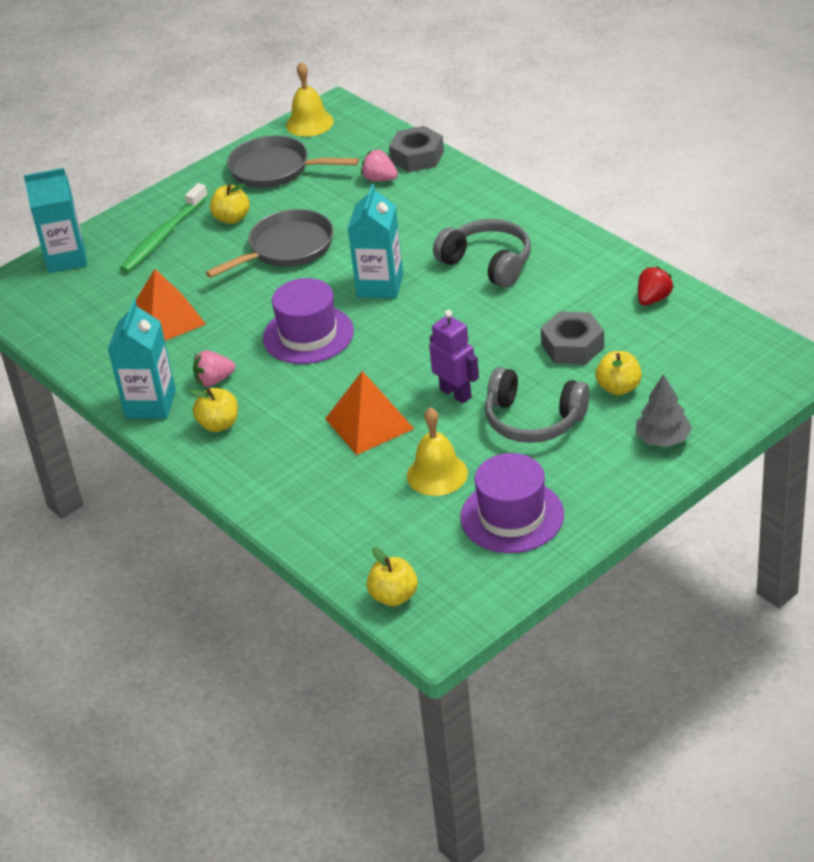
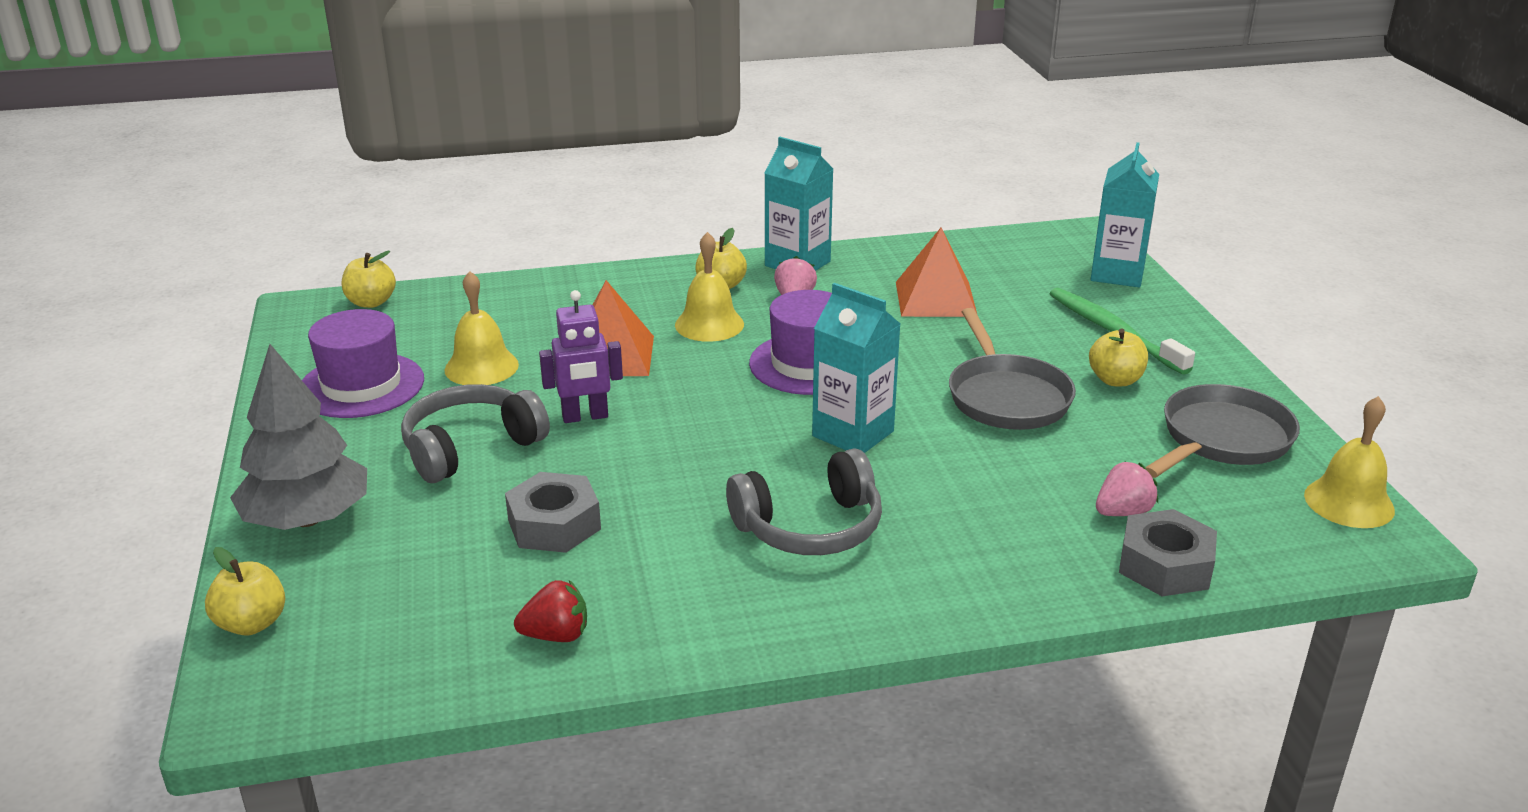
camera: 115 degrees right, 10 degrees down
yellow apple [595,351,642,395] -> yellow apple moved to [205,547,285,636]
grey tree [636,374,692,447] -> grey tree [230,344,367,530], size x1.65
red strawberry [638,266,674,306] -> red strawberry turned 75 degrees counterclockwise [514,580,587,642]
none -> yellow bell [675,232,744,342]

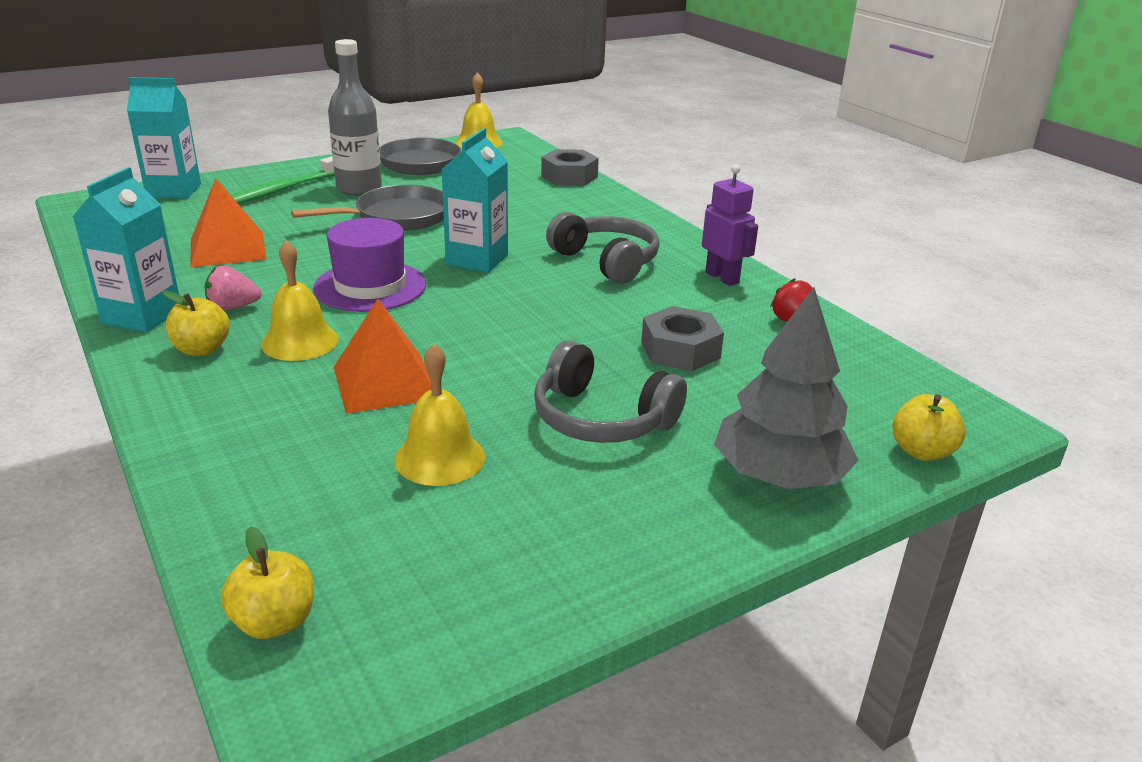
camera: 110 degrees left, 0 degrees up
purple hat [302,309,424,418] -> none
purple robot [539,290,623,423] -> purple robot moved to [702,164,758,286]
yellow apple [1089,329,1148,386] -> grey bottle [328,39,382,196]
pink strawberry [1096,461,1158,516] -> none

